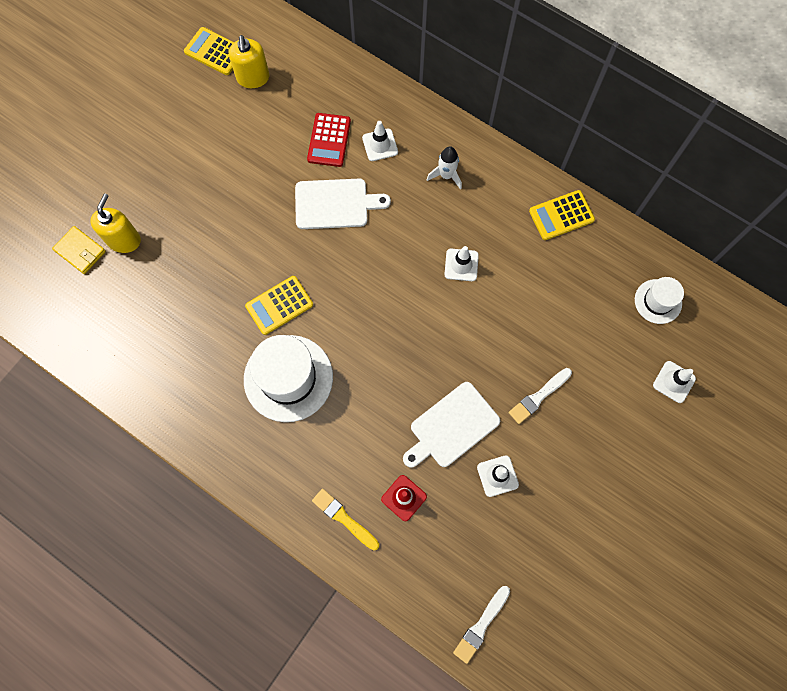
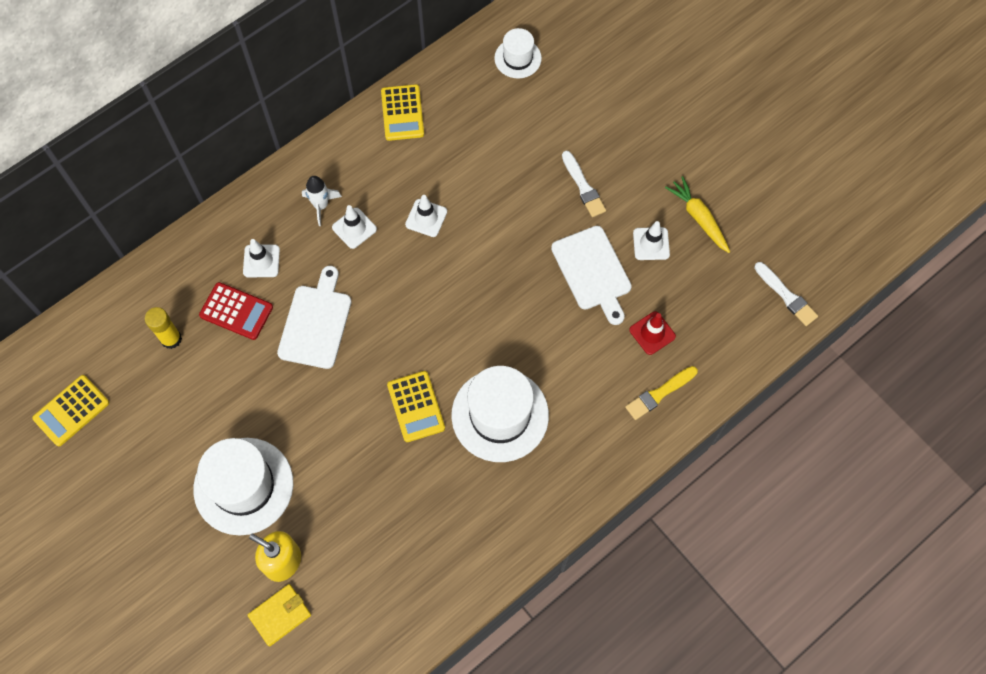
camera: 75 degrees left, 5 degrees down
yellow soap dispenser [228,35,270,88] -> none
white traffic cone [653,361,696,403] -> white traffic cone moved to [332,205,377,249]
none -> yellow glue stick [145,307,182,349]
none -> white hat [193,438,293,536]
none -> yellow carrot [665,176,730,253]

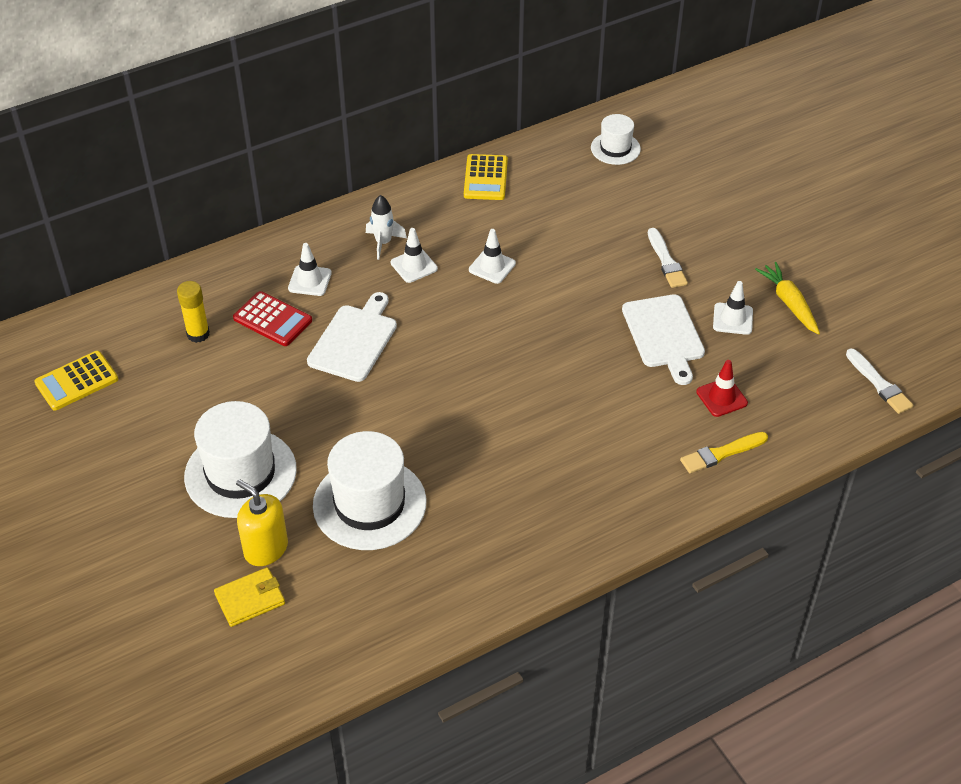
camera: 10 degrees right, 20 degrees down
yellow calculator [387,371,445,442] -> none
white hat [451,366,549,462] -> white hat moved to [313,431,426,550]

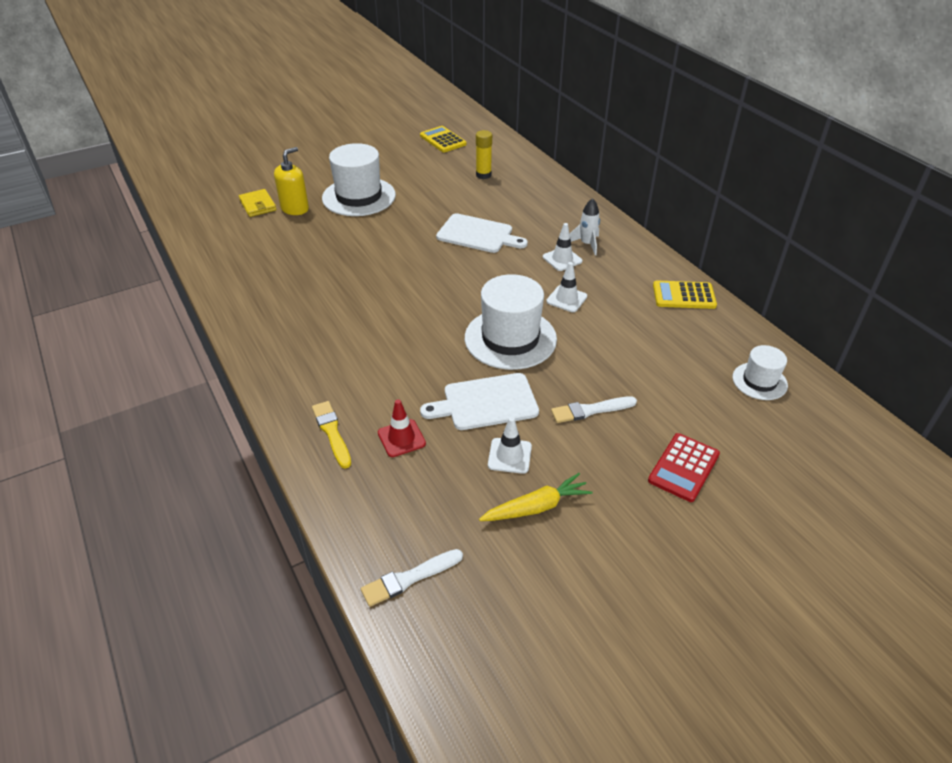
camera: 90 degrees right, 5 degrees down
red calculator [233,291,312,346] -> red calculator moved to [648,433,720,502]
white traffic cone [288,243,332,296] -> none
white hat [313,431,426,550] -> white hat moved to [465,274,557,370]

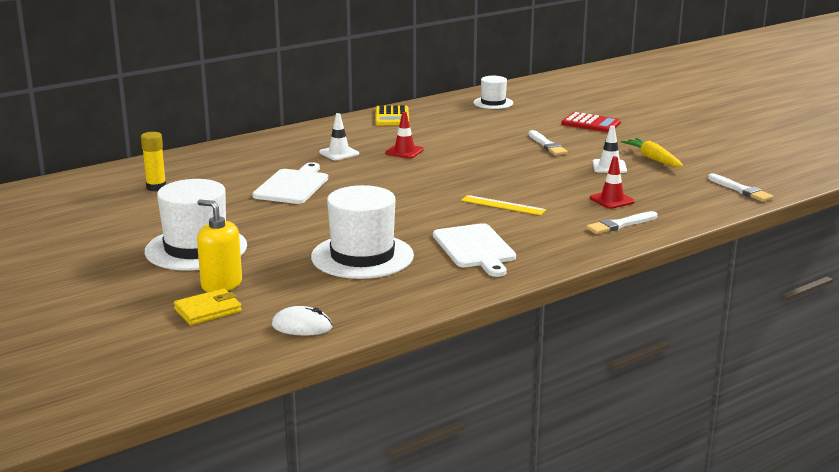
camera: 95 degrees left, 20 degrees down
yellow brush [312,401,351,469] -> white brush [586,211,658,234]
yellow calculator [420,126,467,152] -> none
white cutting board [420,373,539,430] -> white cutting board moved to [433,223,516,277]
white hat [465,274,557,370] -> white hat moved to [311,185,414,279]
white traffic cone [546,262,587,312] -> red traffic cone [385,112,424,159]
white rocket [570,198,600,255] -> none
none -> white mouse [272,306,332,336]
none -> yellow ruler [461,195,546,215]

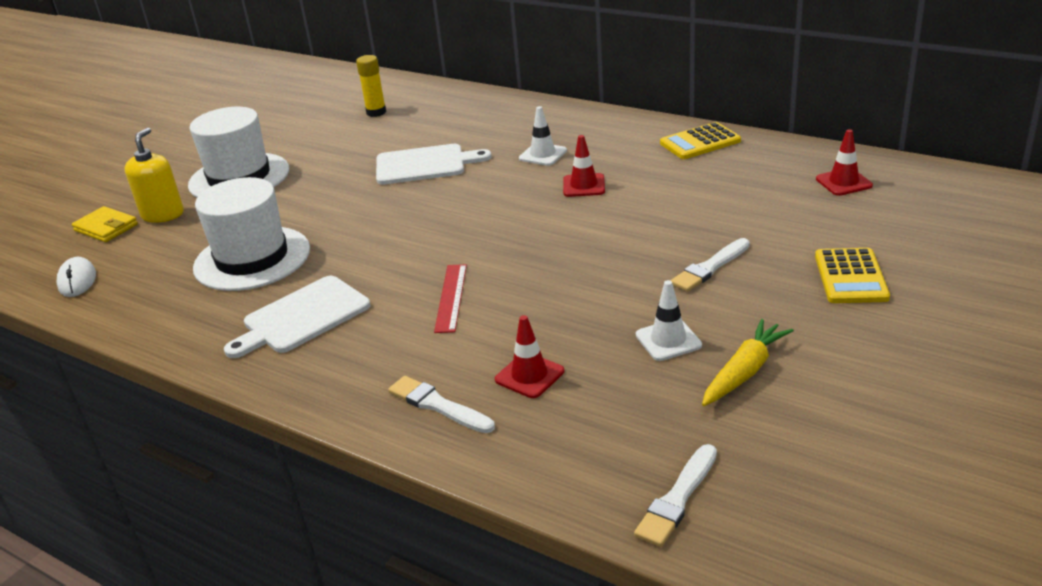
camera: 70 degrees right, 10 degrees up
yellow ruler [461,195,546,215] -> red ruler [434,264,467,333]
white hat [474,76,513,109] -> red traffic cone [816,129,873,196]
red calculator [561,112,621,132] -> yellow calculator [815,248,890,303]

